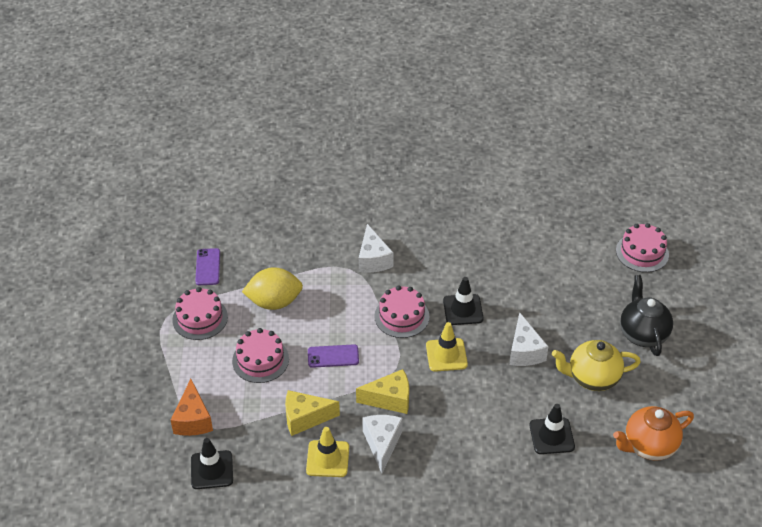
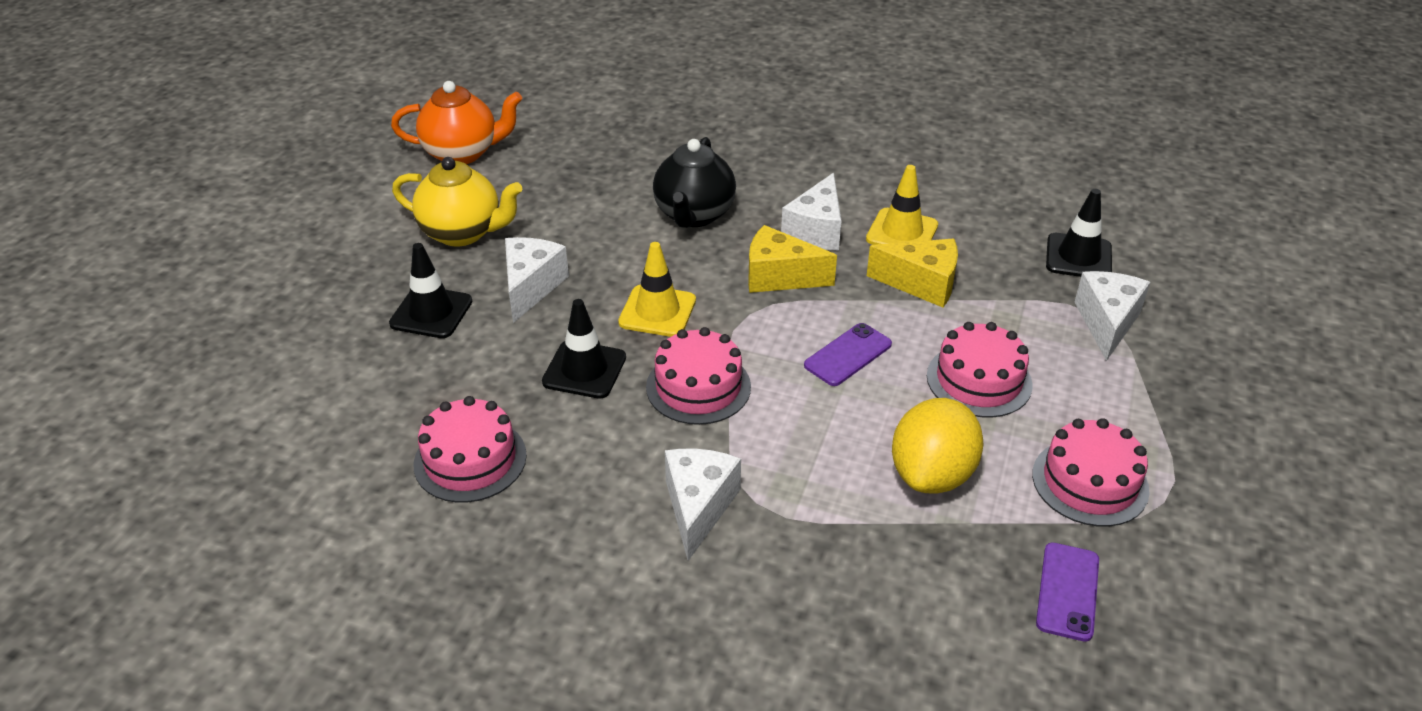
camera: 160 degrees left, 5 degrees down
orange cheese [171,379,213,436] -> white cheese [1075,271,1150,361]
yellow lemon [242,267,303,310] -> yellow lemon turned 75 degrees counterclockwise [892,398,983,494]
purple phone [308,344,359,368] -> purple phone turned 60 degrees counterclockwise [804,323,892,386]
black traffic cone [530,404,575,454] -> black traffic cone moved to [389,243,472,338]
pink cake [616,223,669,272] -> pink cake moved to [414,396,527,503]
black teapot [620,275,673,356] -> black teapot moved to [653,137,736,228]

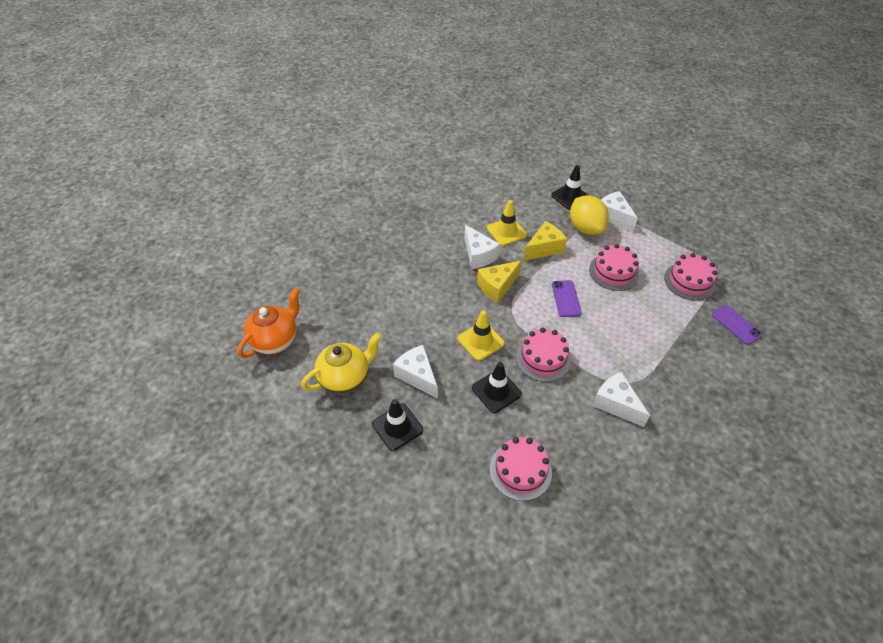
camera: 50 degrees left, 10 degrees up
black teapot [653,137,736,228] -> none
yellow lemon [892,398,983,494] -> yellow lemon moved to [570,195,609,235]

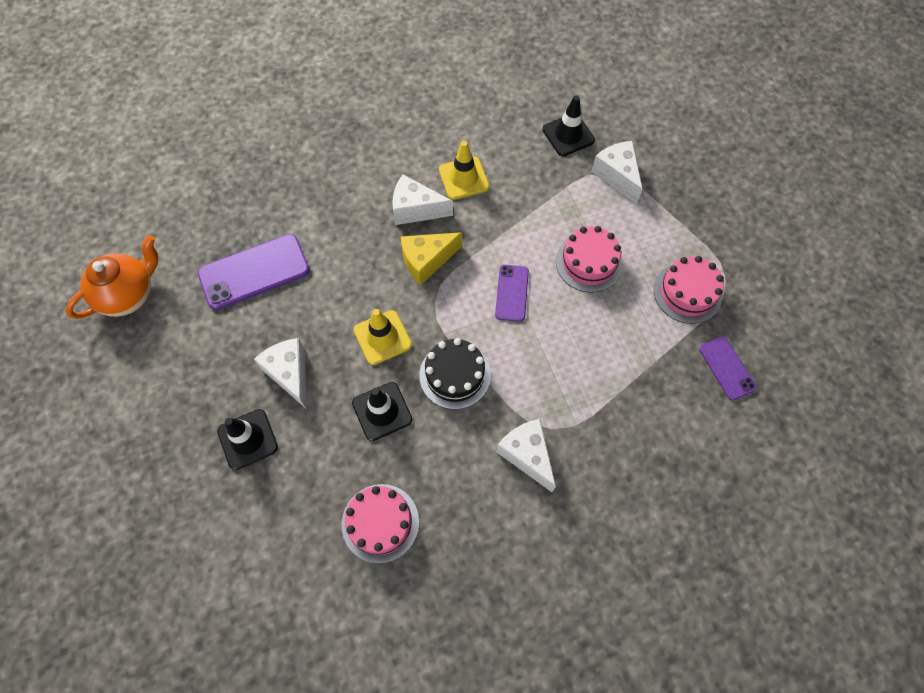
camera: 10 degrees right, 15 degrees up
yellow teapot [301,333,382,394] -> none
white cheese [464,225,500,269] -> white cheese turned 120 degrees clockwise [392,175,453,225]
pink cake [516,328,571,382] -> black cake [419,338,491,409]
yellow cheese [523,221,567,261] -> none
yellow lemon [570,195,609,235] -> none
none -> purple phone [198,234,310,310]

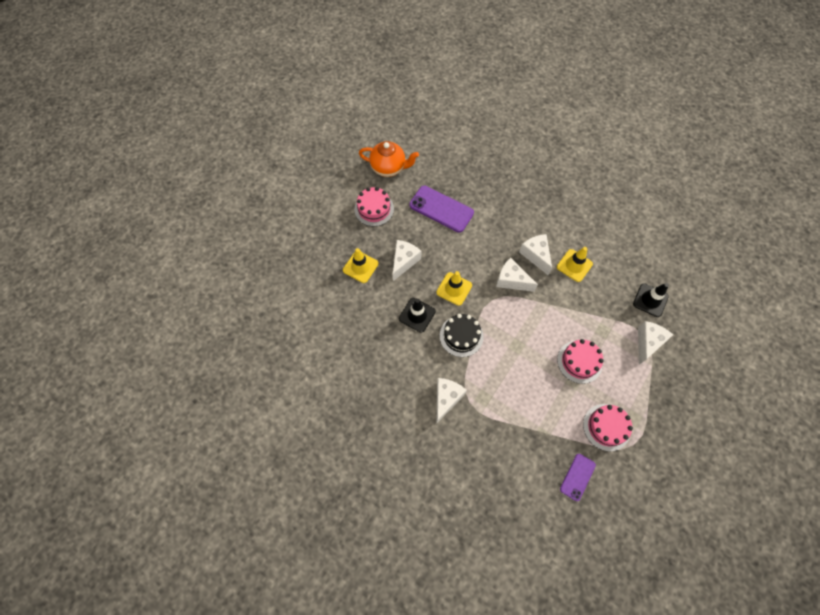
camera: 55 degrees right, 0 degrees up
black traffic cone [217,409,278,470] -> yellow traffic cone [343,248,379,283]
pink cake [342,484,419,563] -> pink cake moved to [354,187,394,226]
yellow cheese [400,232,462,285] -> white cheese [496,258,538,292]
purple phone [495,265,529,322] -> none

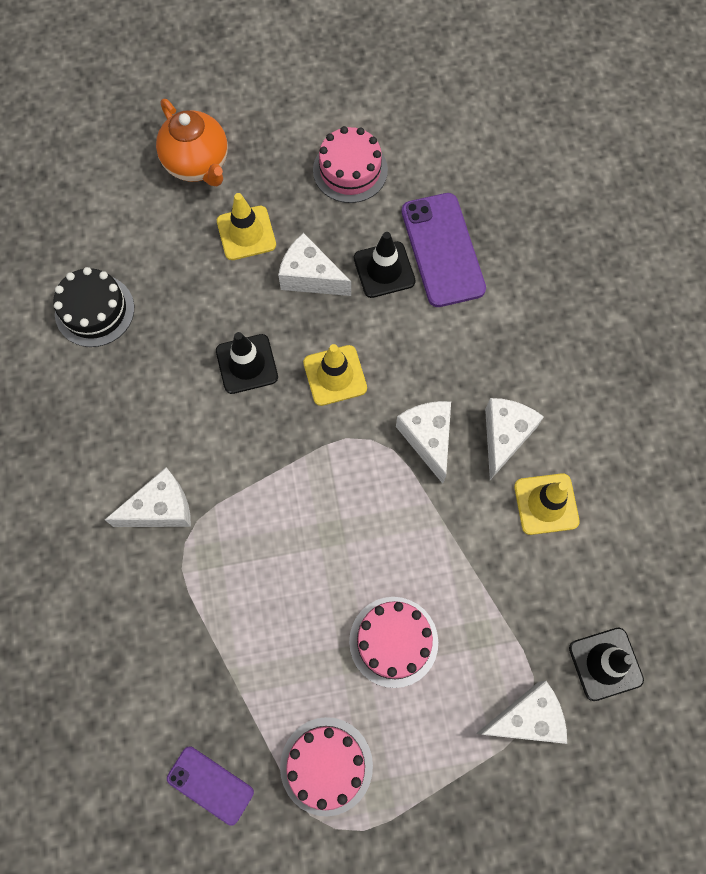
camera: 45 degrees right, 5 degrees up
orange teapot [359,141,419,177] -> orange teapot moved to [156,99,228,186]
white cheese [393,240,422,281] -> white cheese turned 135 degrees counterclockwise [278,233,351,296]
black cake [440,314,484,357] -> black cake moved to [53,267,134,347]
purple phone [560,454,596,501] -> purple phone turned 45 degrees clockwise [167,747,254,826]
none -> black traffic cone [354,232,415,298]

